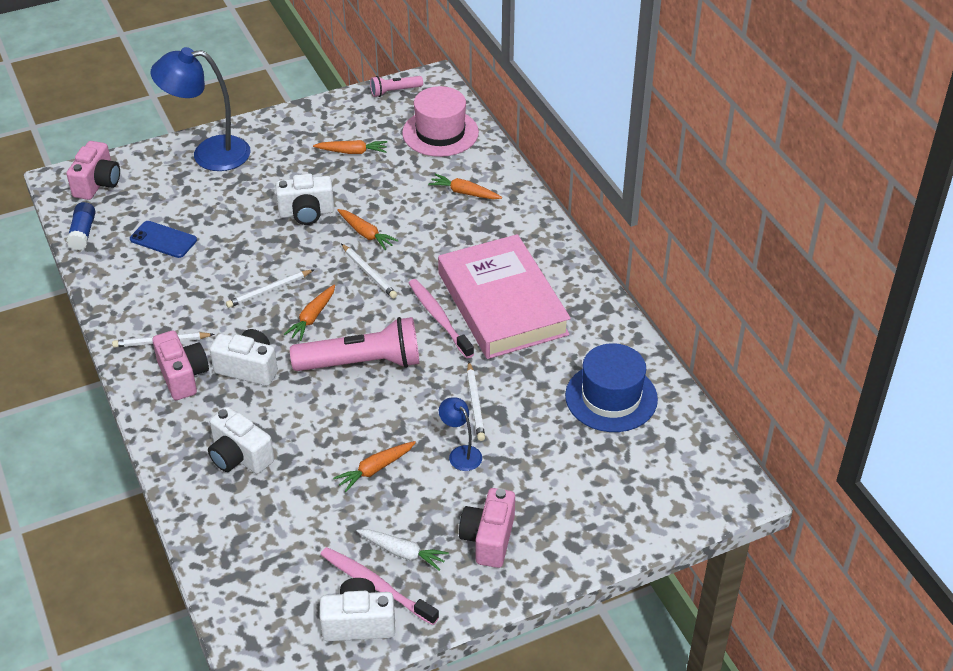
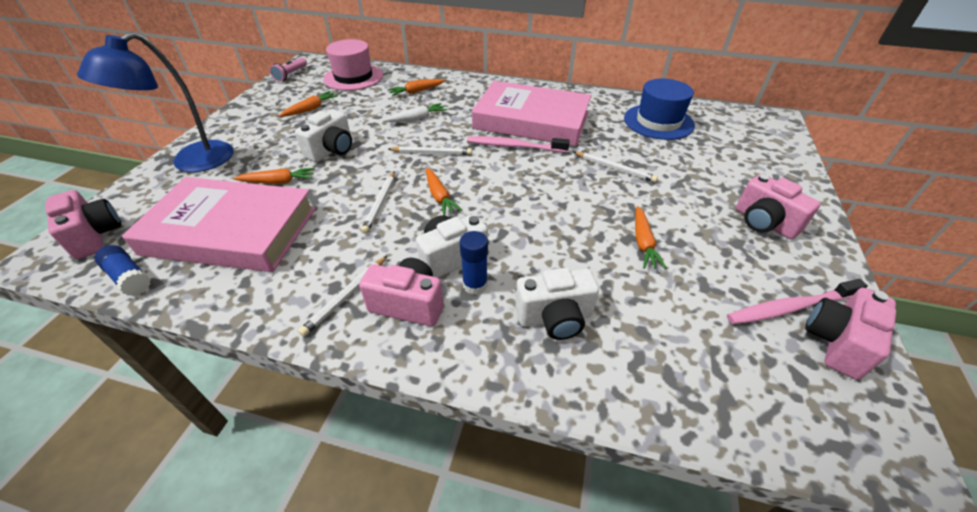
camera: 50 degrees left, 0 degrees up
blue phone [130,221,197,258] -> pink book [122,177,316,272]
pink flashlight [290,317,420,371] -> none
white camera [319,578,395,641] -> pink camera [805,288,896,380]
orange carrot [337,209,399,250] -> orange carrot moved to [233,168,315,184]
white carrot [357,529,449,571] -> white carrot moved to [383,103,447,122]
blue lamp [439,397,482,471] -> none
none -> blue glue stick [460,231,488,295]

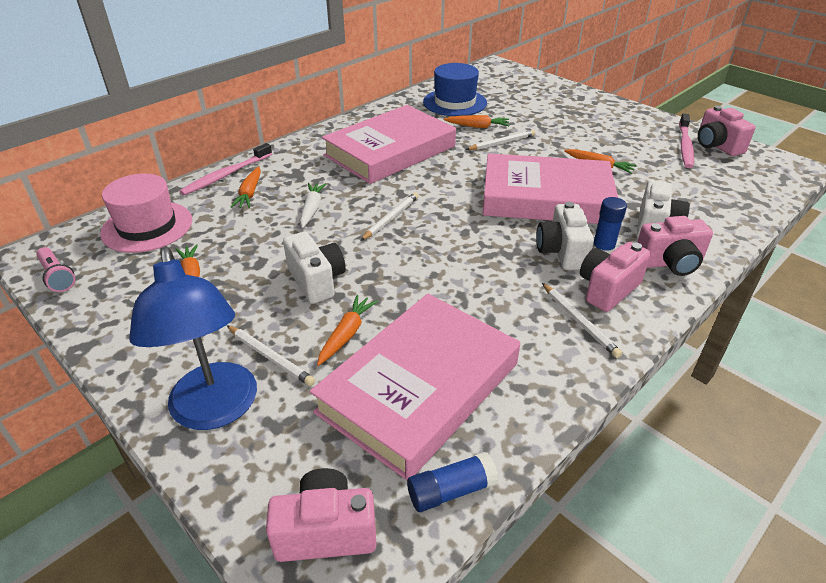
camera: 60 degrees left, 5 degrees down
white pencil [361,171,395,234] -> white pencil moved to [226,325,315,386]
orange carrot [426,168,463,216] -> orange carrot moved to [444,115,509,128]
pink toothbrush [467,136,570,153] -> pink toothbrush moved to [180,143,272,195]
pink camera [736,174,821,239] -> pink camera moved to [637,216,713,276]
none -> pink book [482,153,618,224]

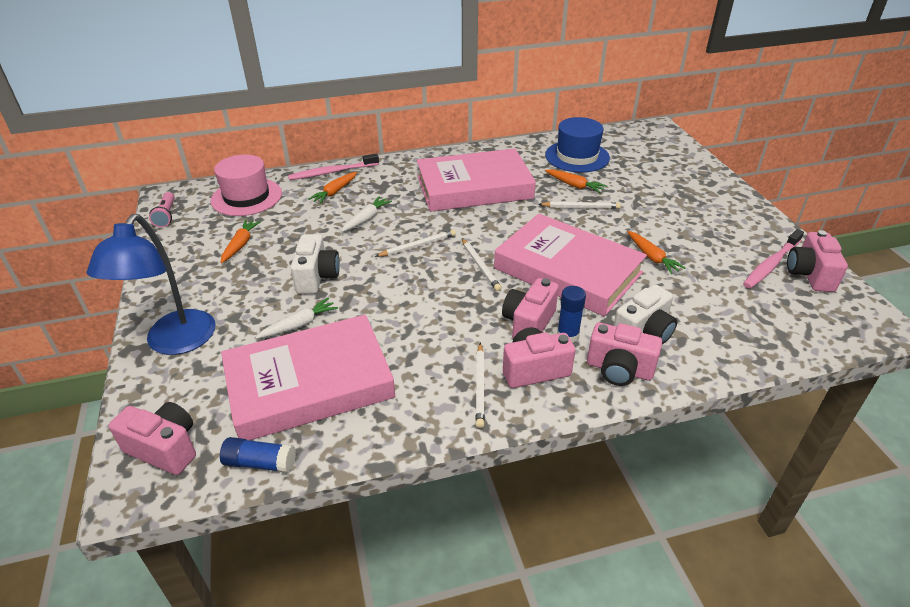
camera: 30 degrees right, 0 degrees up
white pencil [226,325,315,386] -> white pencil moved to [462,238,502,291]
orange carrot [317,295,378,366] -> white carrot [255,298,338,339]
white camera [536,202,594,270] -> pink camera [502,278,559,338]

